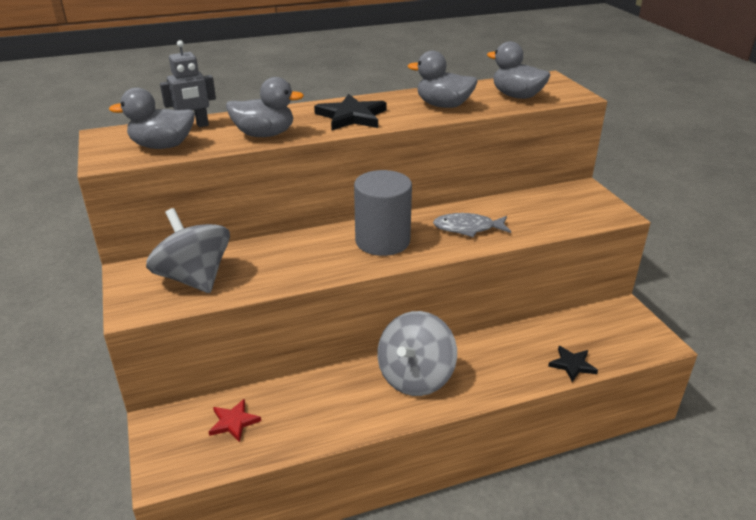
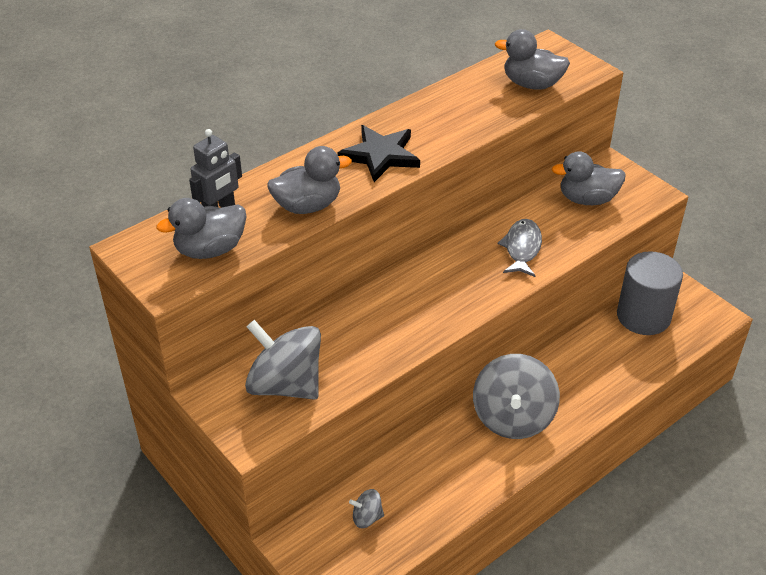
camera: 20 degrees left, 10 degrees up
red star [209,399,261,442] -> grey spinning top [349,489,384,528]
grey cylinder [354,170,412,256] -> grey cylinder moved to [617,251,683,335]
grey duck [408,51,478,108] -> grey duck moved to [552,151,626,205]
grey fish [433,213,511,237] -> grey fish turned 120 degrees clockwise [498,219,542,277]
black star [548,346,598,382] -> none

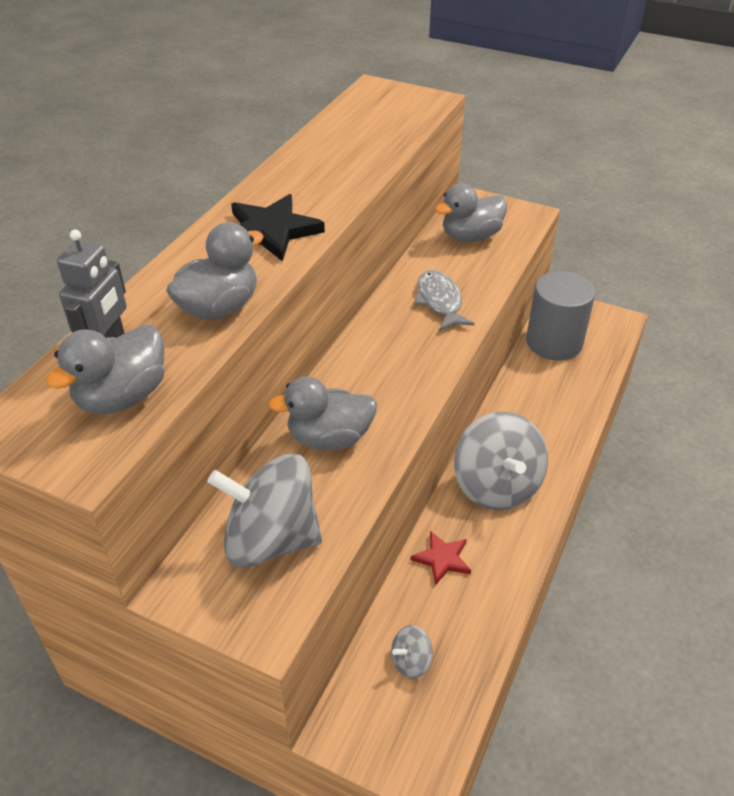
camera: 25 degrees left, 0 degrees up
grey duck [495,29,570,90] -> grey duck moved to [268,376,377,450]
none -> red star [411,531,471,586]

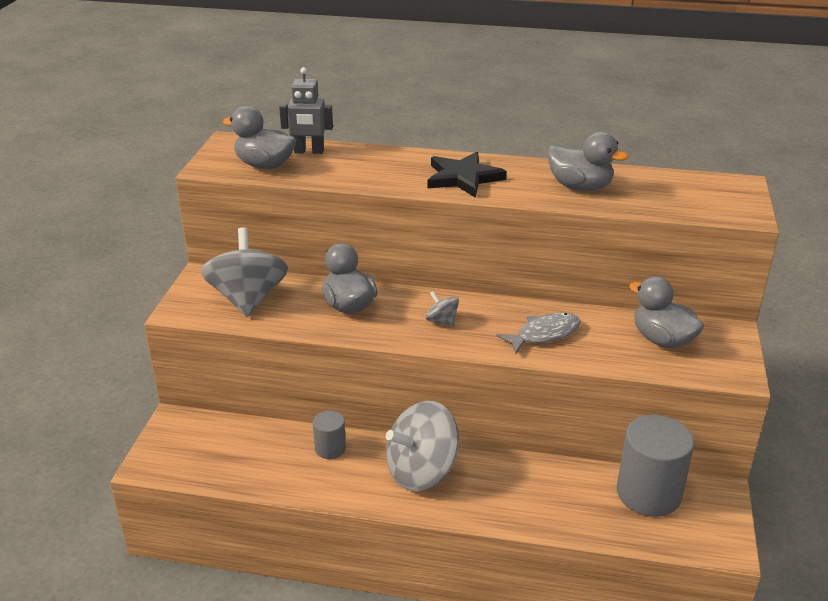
camera: 75 degrees right, 10 degrees down
grey duck [166,222,264,320] -> grey duck moved to [547,132,629,191]
grey spinning top [391,625,433,679] -> grey spinning top moved to [426,291,459,327]
red star [411,531,471,586] -> grey cylinder [313,411,346,459]

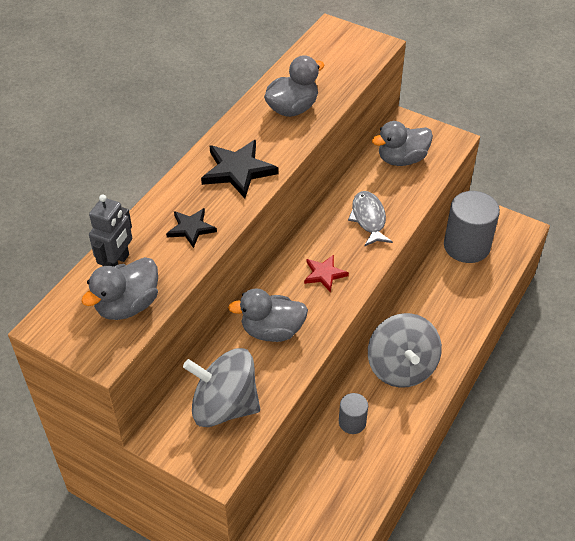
camera: 70 degrees left, 15 degrees up
grey spinning top [426,291,459,327] -> red star [304,255,349,292]
none -> black star [166,208,217,248]

